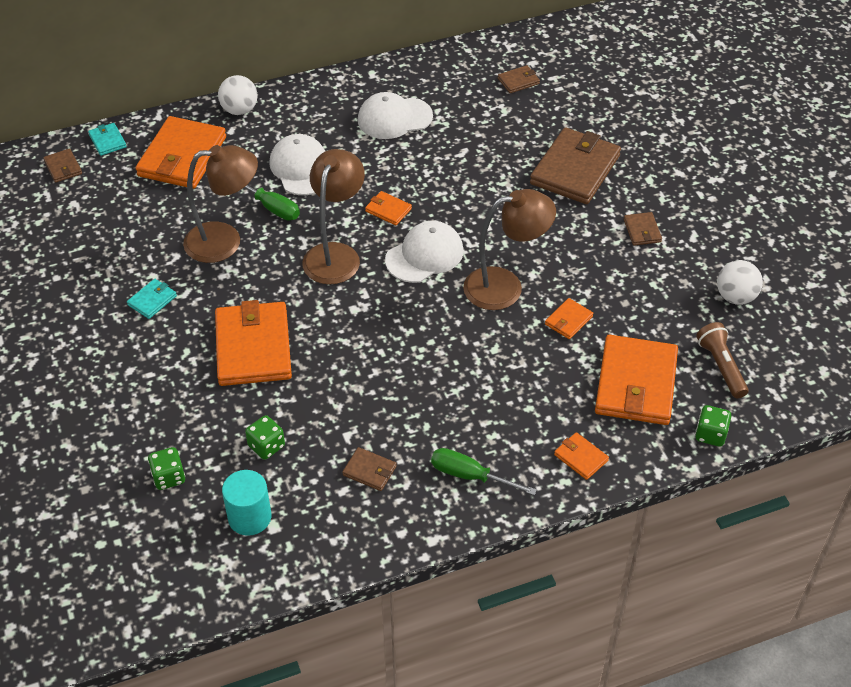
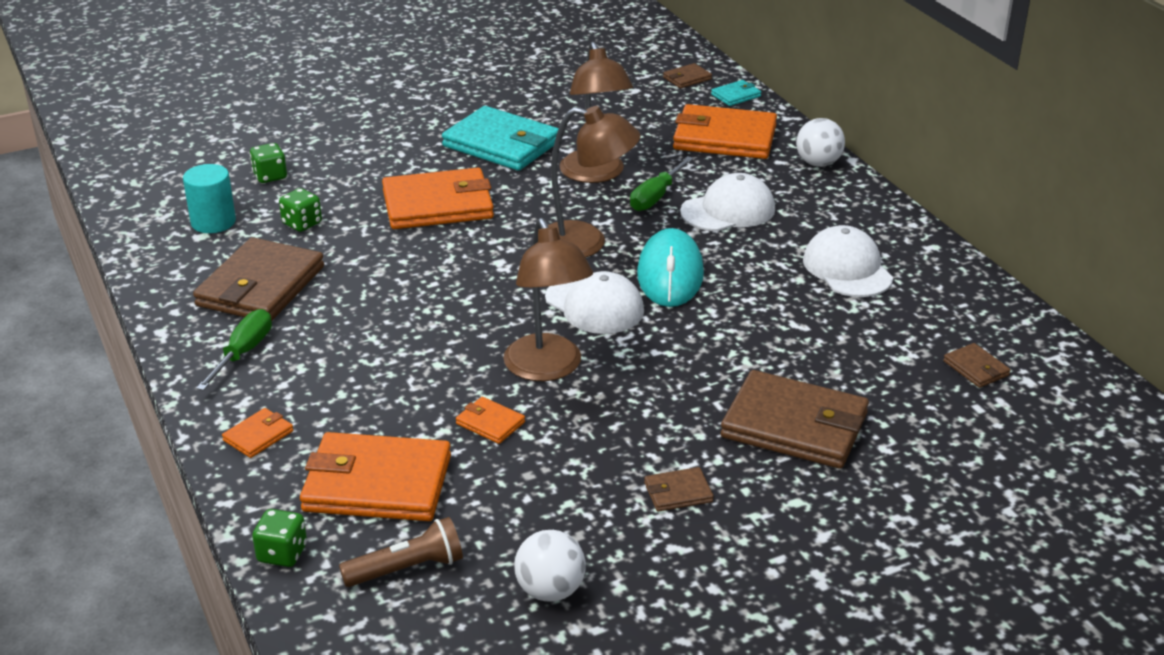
camera: 85 degrees right, 15 degrees down
turquoise wallet [127,279,177,319] -> turquoise wallet [442,106,559,171], size x2.24
brown wallet [342,447,397,491] -> brown wallet [193,237,324,321], size x2.24
orange wallet [365,191,412,225] -> turquoise mouse [637,228,704,307]

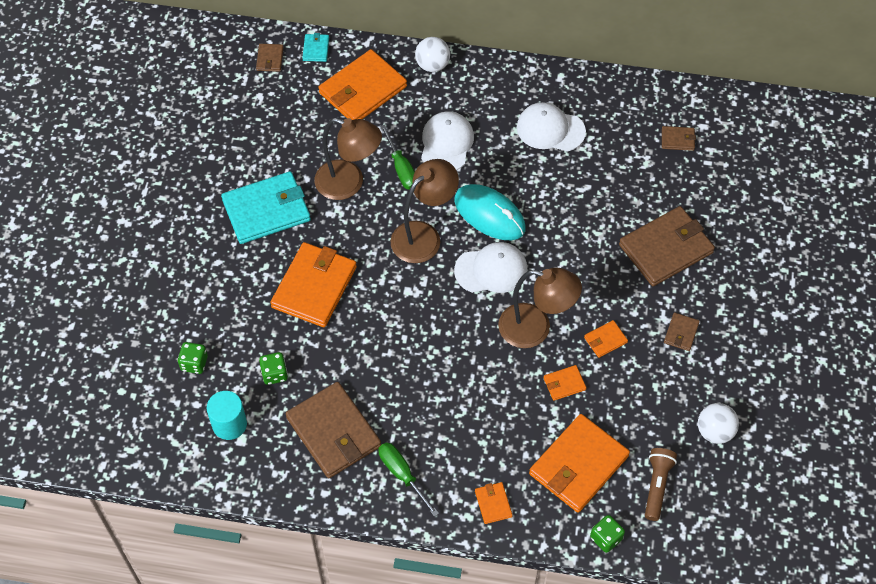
camera: 55 degrees left, 25 degrees up
none -> orange wallet [584,320,628,358]

